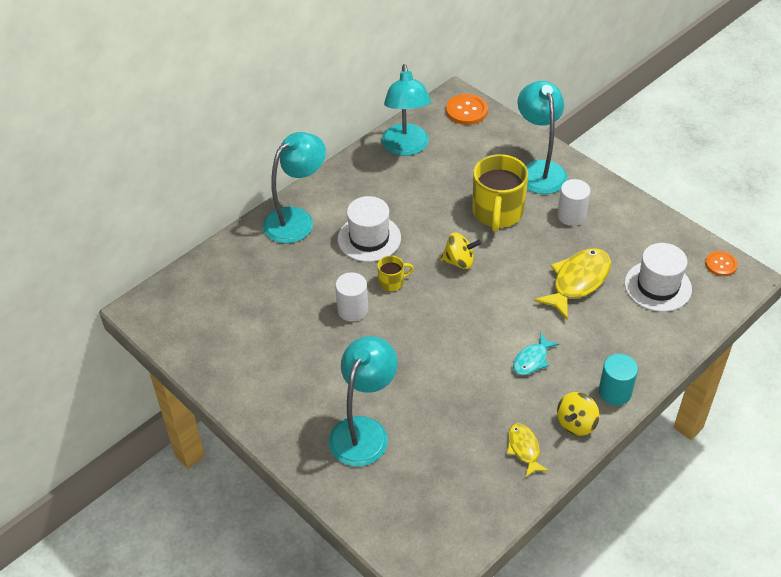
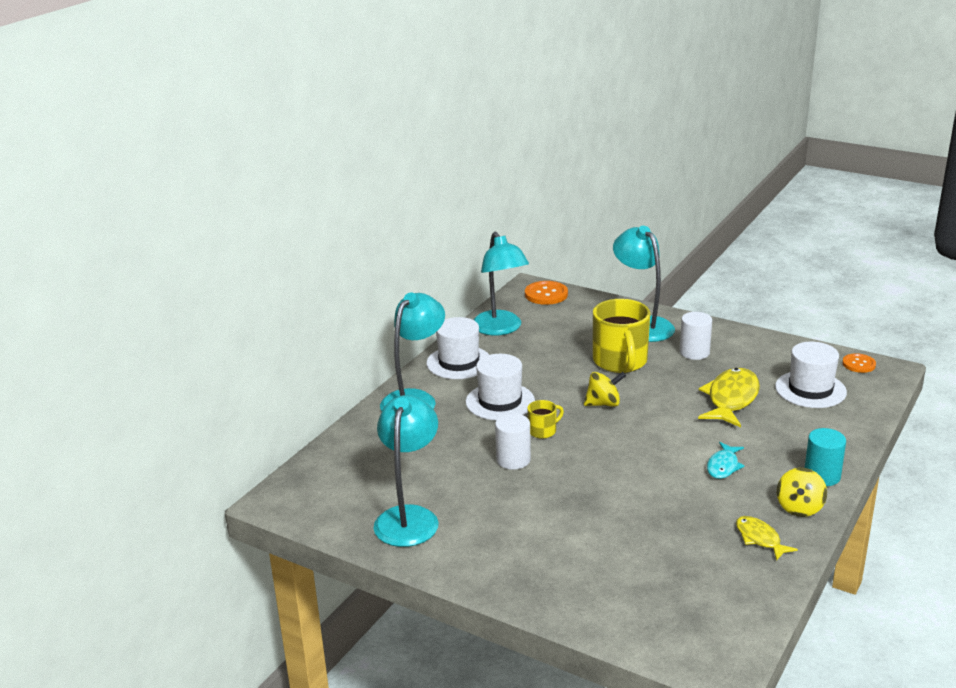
camera: 15 degrees left, 20 degrees down
turquoise lamp [329,336,398,467] -> turquoise lamp moved to [374,395,439,547]
none -> white hat [426,317,489,379]

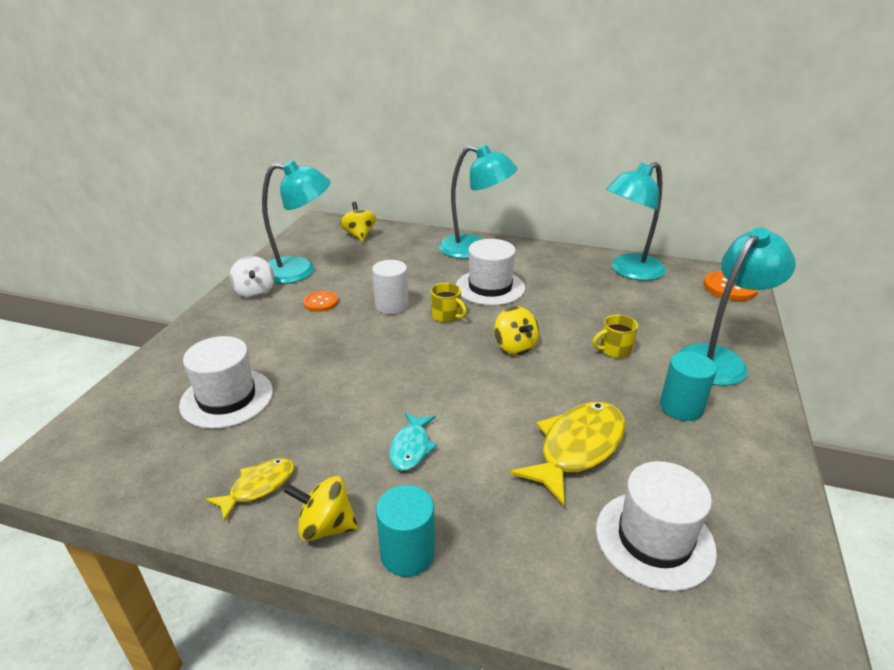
camera: 75 degrees right, 5 degrees up
white hat [426,317,489,379] -> white hat moved to [179,336,273,429]
yellow mug [593,299,650,373] -> yellow mug [592,315,638,358], size x0.47
white cylinder [680,312,712,360] -> turquoise cylinder [660,352,717,421]
yellow fish [698,368,760,427] -> yellow fish turned 60 degrees counterclockwise [510,402,626,506]
turquoise fish [707,442,745,479] -> turquoise fish turned 90 degrees counterclockwise [389,412,437,471]
orange button [842,353,876,373] -> orange button moved to [303,291,338,312]
none -> white spinning top [229,256,274,298]
none -> yellow spinning top [340,202,376,242]

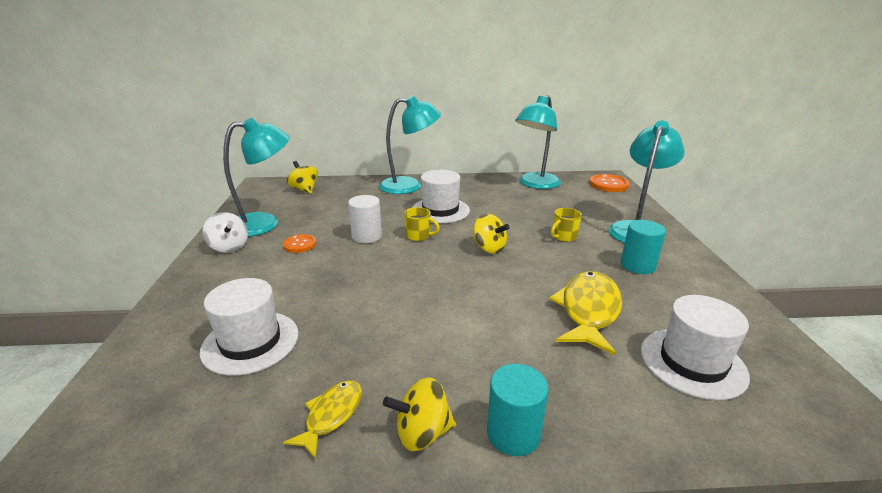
camera: 20 degrees left, 5 degrees down
turquoise fish [389,412,437,471] -> none

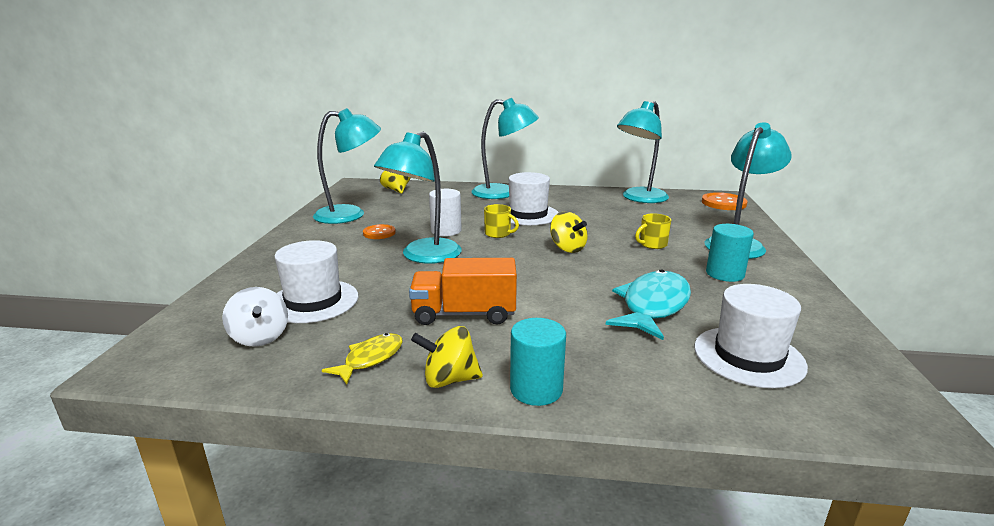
camera: 10 degrees right, 5 degrees down
white spinning top [203,212,248,253] -> white spinning top moved to [222,287,288,347]
yellow fish [549,271,622,355] -> turquoise fish [606,269,691,340]
none -> turquoise lamp [374,131,462,264]
none -> orange truck [409,258,517,325]

